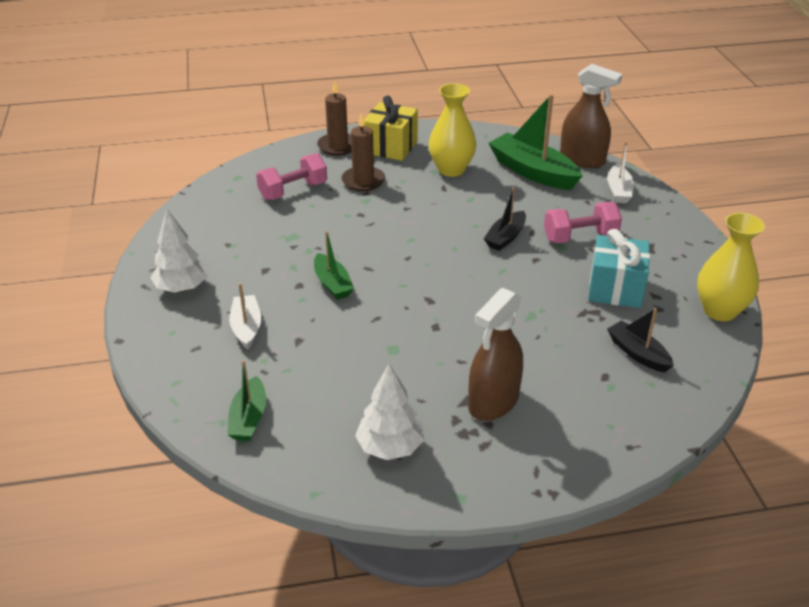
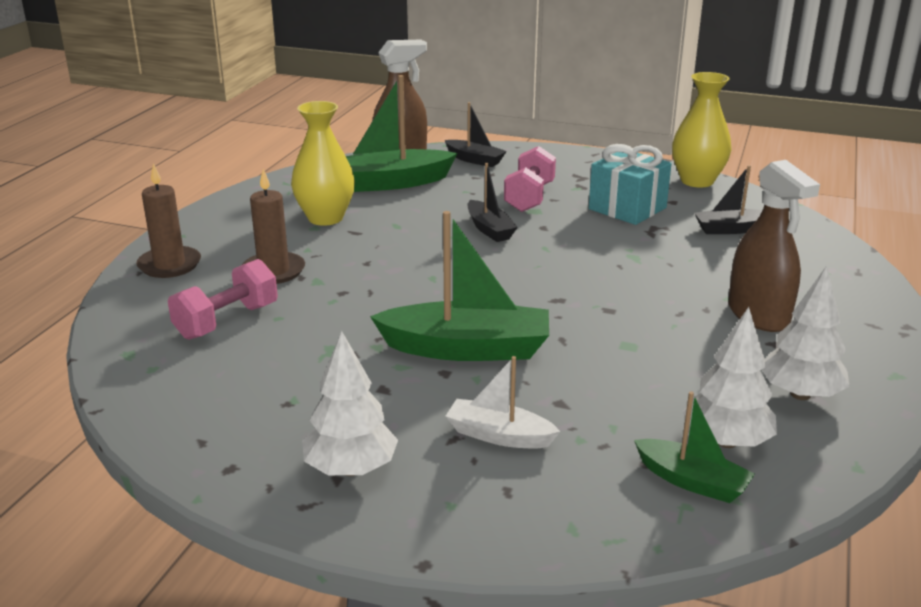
camera: 60 degrees left, 10 degrees down
pink dumbbell [256,153,327,200] -> pink dumbbell turned 45 degrees clockwise [168,259,278,340]
green boat [314,231,354,300] -> green boat [370,211,549,361], size x1.77
yellow gift [364,95,418,161] -> none
white boat [607,142,634,203] -> black boat [445,102,507,167]
none -> white tree [683,307,777,448]

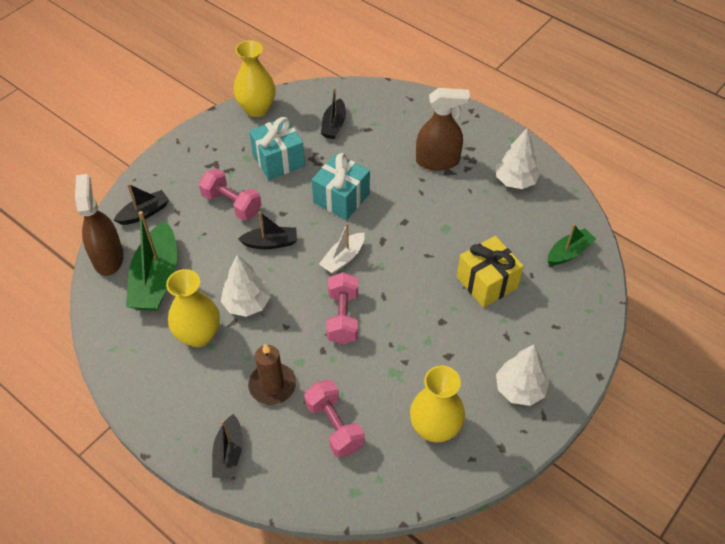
camera: 70 degrees left, 25 degrees up
brown candle [136,163,201,278] -> black boat [212,414,243,479]
green boat [370,211,549,361] -> none
white boat [446,356,560,449] -> white boat moved to [319,223,365,274]
white tree [683,307,777,448] -> white tree moved to [221,255,270,317]
none -> turquoise gift [312,153,370,220]
none -> pink dumbbell [327,272,358,344]
none -> yellow vase [410,366,465,442]
none -> yellow gift [457,236,524,308]

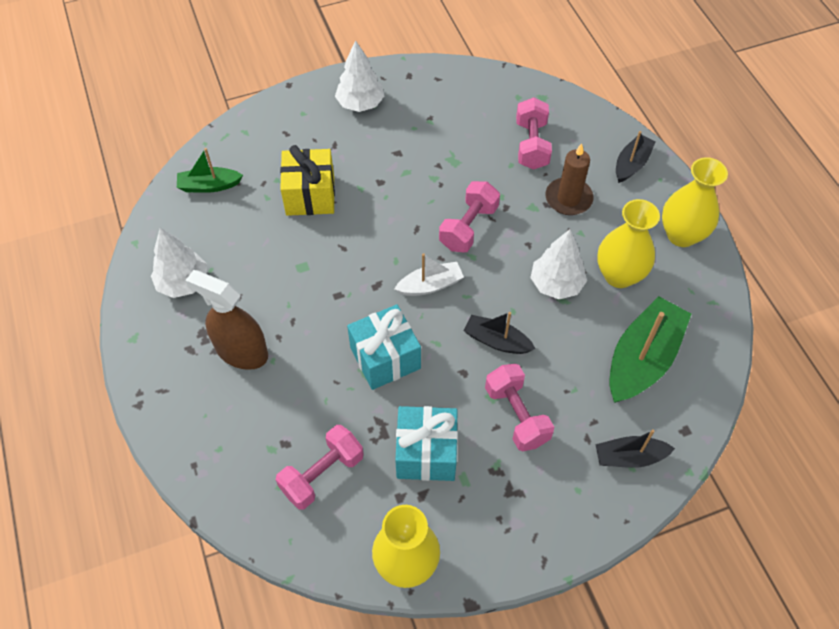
camera: 150 degrees left, 5 degrees up
brown spray bottle [75,174,124,276] -> none
black boat [321,87,346,139] -> pink dumbbell [276,425,364,510]
yellow vase [410,366,465,442] -> yellow vase moved to [662,157,728,247]

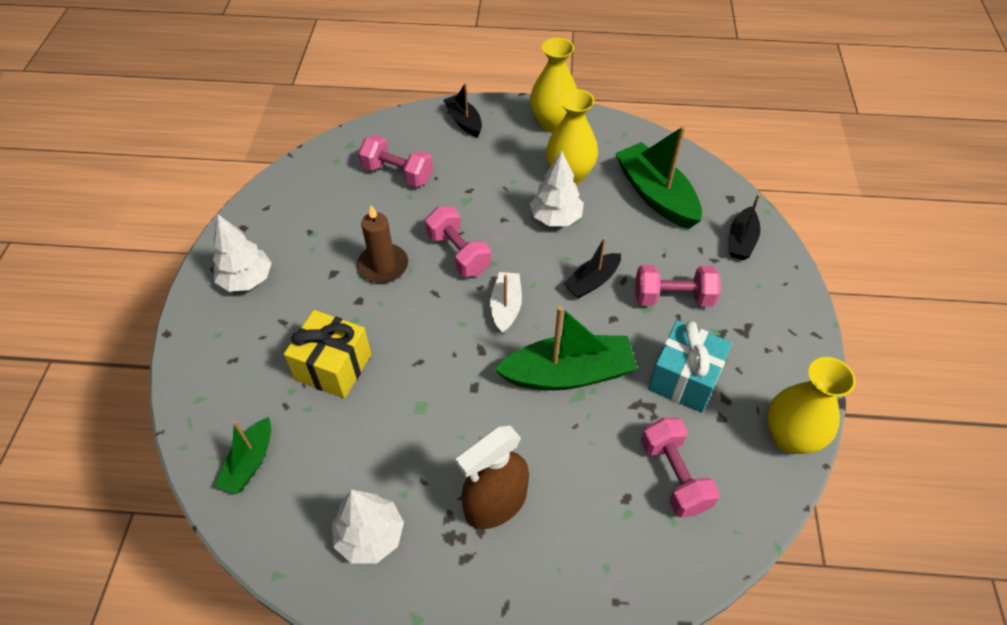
camera: 65 degrees left, 5 degrees down
turquoise gift [347,305,421,390] -> green boat [494,306,637,390]
brown candle [545,143,593,215] -> brown candle moved to [357,205,408,283]

